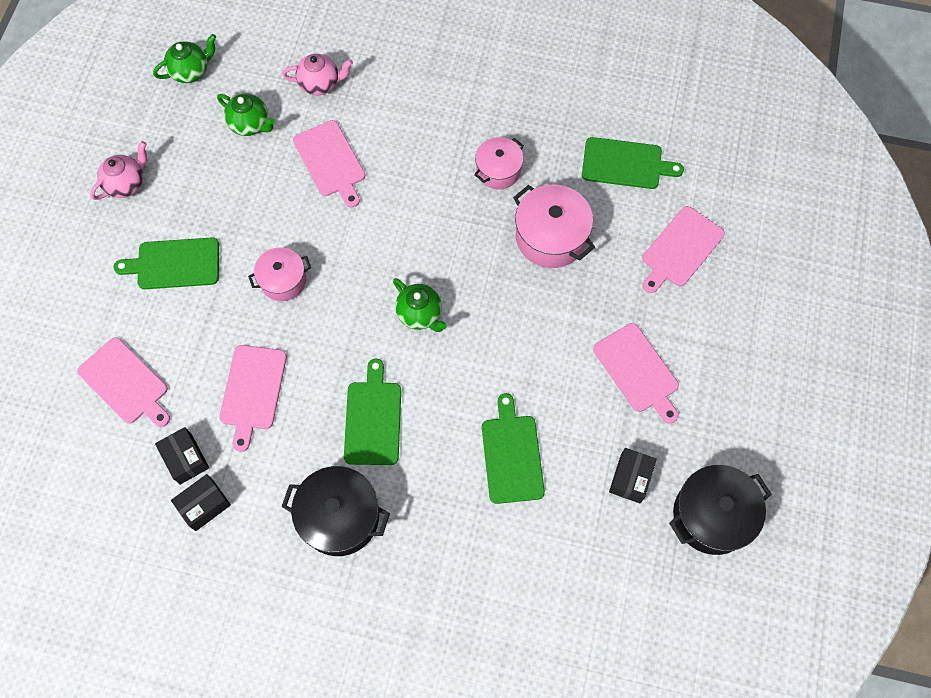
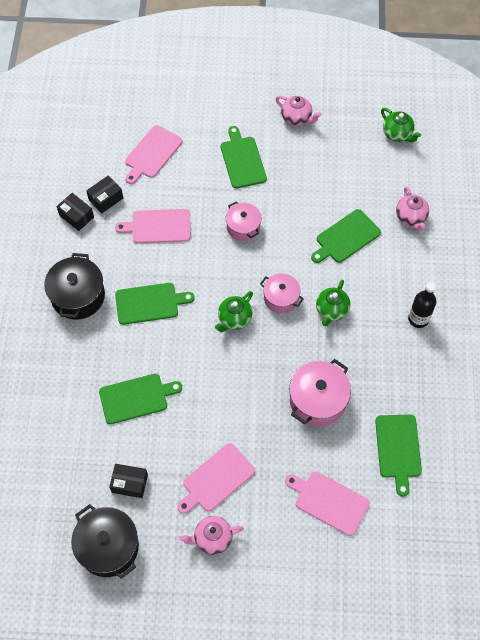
camera: 80 degrees right, 5 degrees down
green teapot [217,94,275,136] -> green teapot moved to [316,279,350,326]
pink cutting board [293,120,365,208] -> green cutting board [311,209,381,263]
pink pot [474,137,524,190] -> pink pot moved to [260,273,304,314]
none -> pink teapot [179,516,244,555]
none -> black bottle [408,282,436,328]

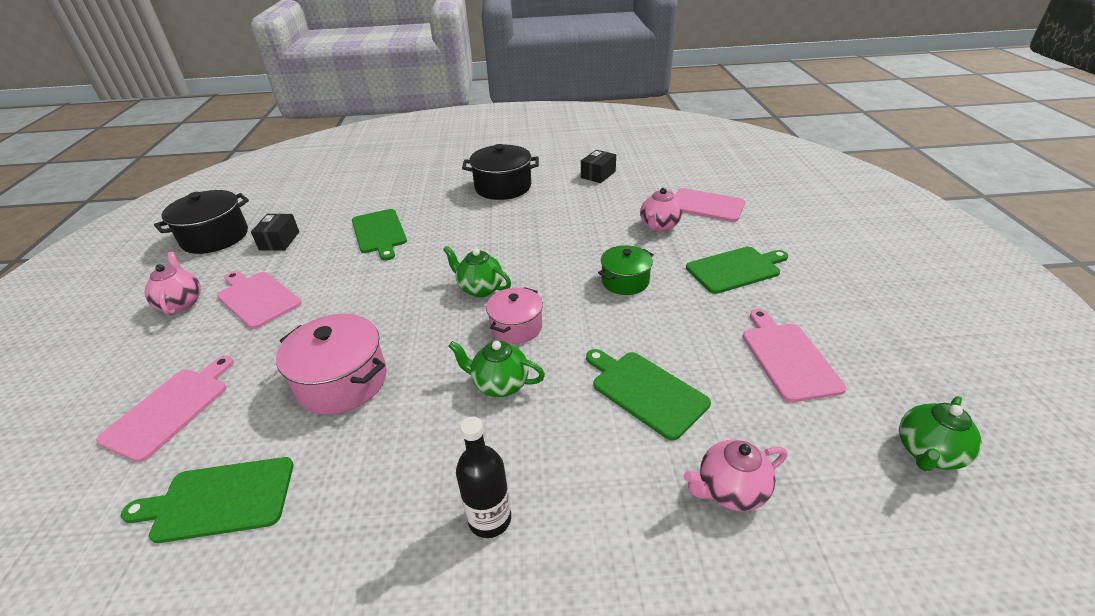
camera: 85 degrees right, 25 degrees down
black box [86,175,123,213] -> none
pink cutting board [115,209,191,243] -> pink cutting board moved to [742,309,846,402]
green cutting board [115,283,195,325] -> none
pink pot [226,201,262,241] -> green pot [598,245,654,295]
pink teapot [276,96,322,126] -> pink teapot moved to [640,188,682,232]

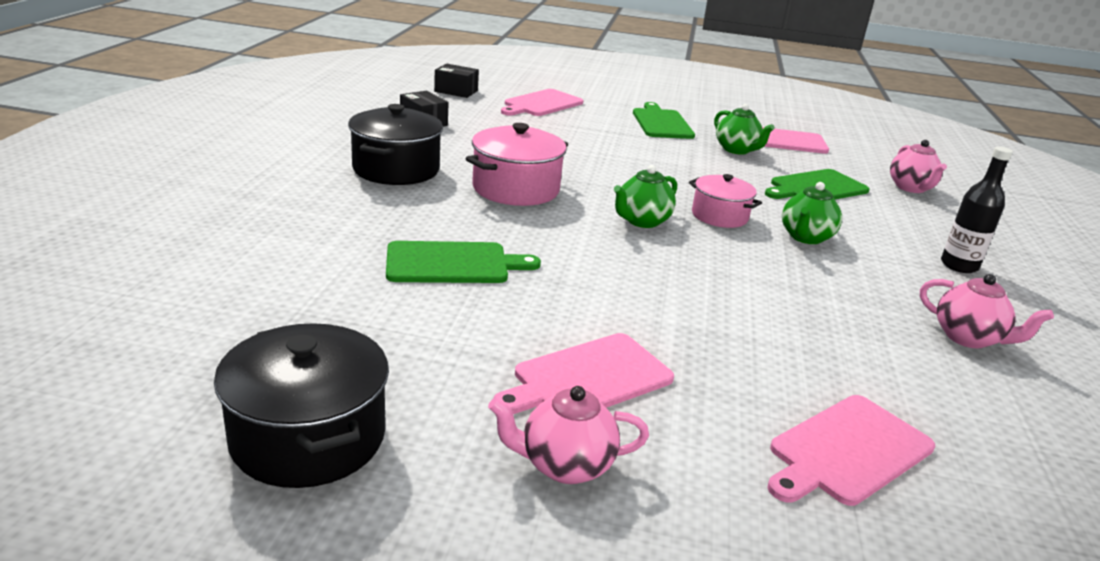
camera: 80 degrees left, 10 degrees down
pink cutting board [96,356,234,462] -> pink cutting board turned 75 degrees counterclockwise [767,395,935,506]
green cutting board [121,457,294,543] -> none
black box [251,213,299,251] -> black box moved to [434,64,479,98]
pink pot [276,314,387,415] -> pink pot moved to [466,123,568,206]
green pot [598,245,654,295] -> none
pink teapot [640,188,682,232] -> pink teapot moved to [920,274,1054,348]
green teapot [899,396,982,471] -> green teapot moved to [714,104,775,154]

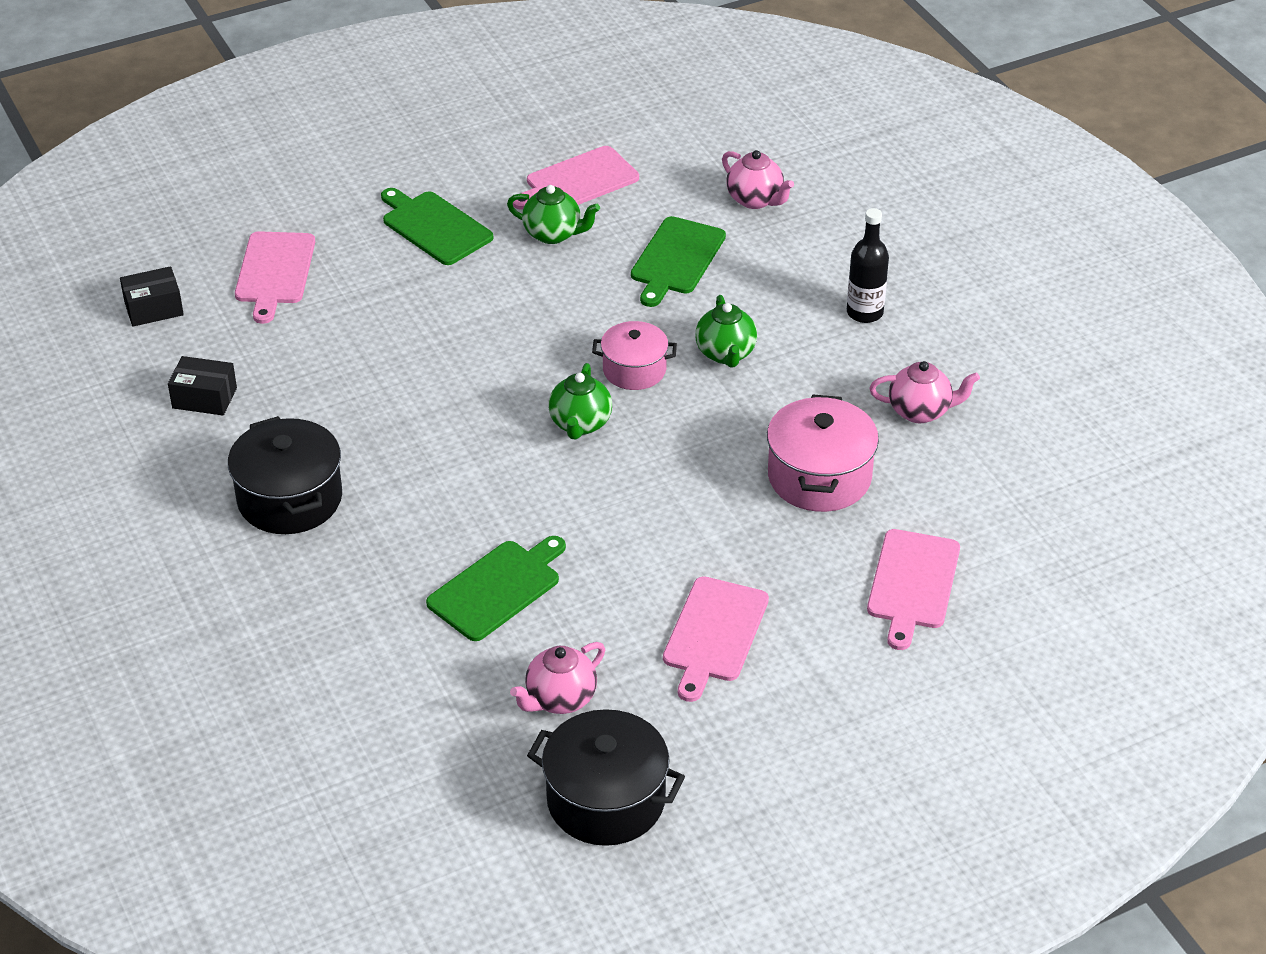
camera: 35 degrees left, 15 degrees up
pink pot [466,123,568,206] -> pink pot moved to [767,394,879,512]
pink teapot [488,386,649,484] -> pink teapot moved to [510,642,605,714]

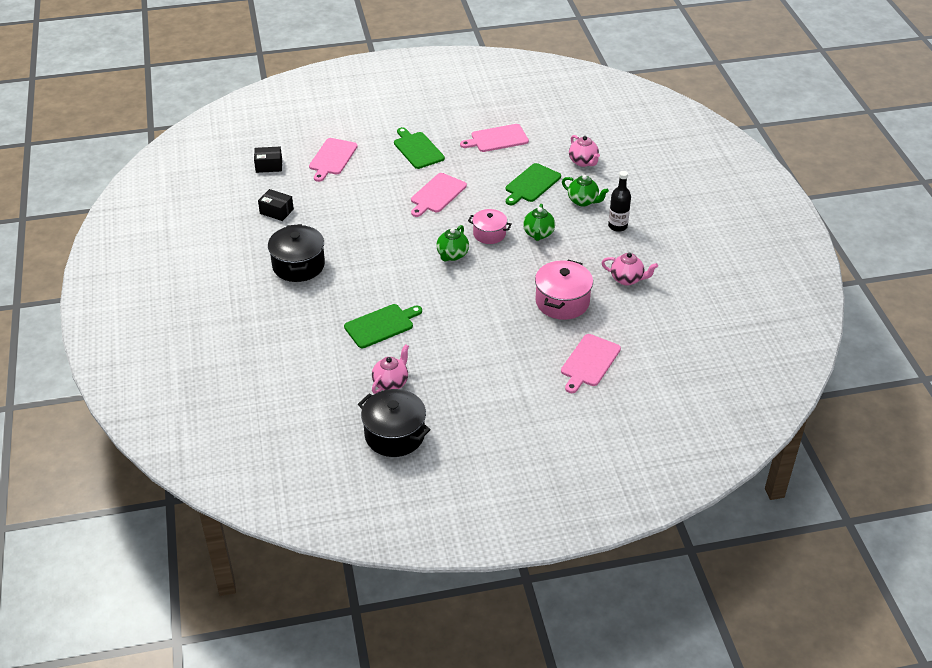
camera: 15 degrees right, 0 degrees up
green teapot [507,185,600,244] -> green teapot moved to [562,175,609,207]
pink teapot [510,642,605,714] -> pink teapot turned 150 degrees clockwise [372,344,409,394]
pink cutting board [663,576,769,702] -> pink cutting board moved to [411,173,467,217]

